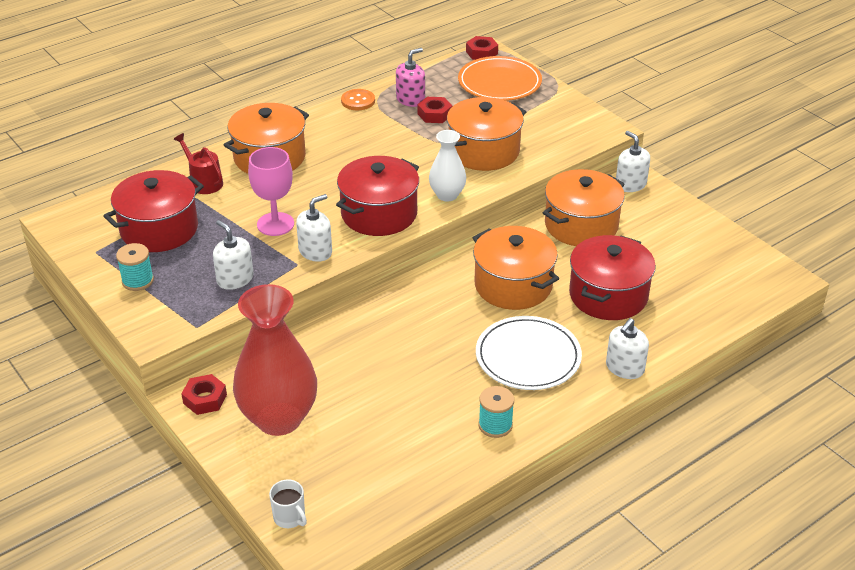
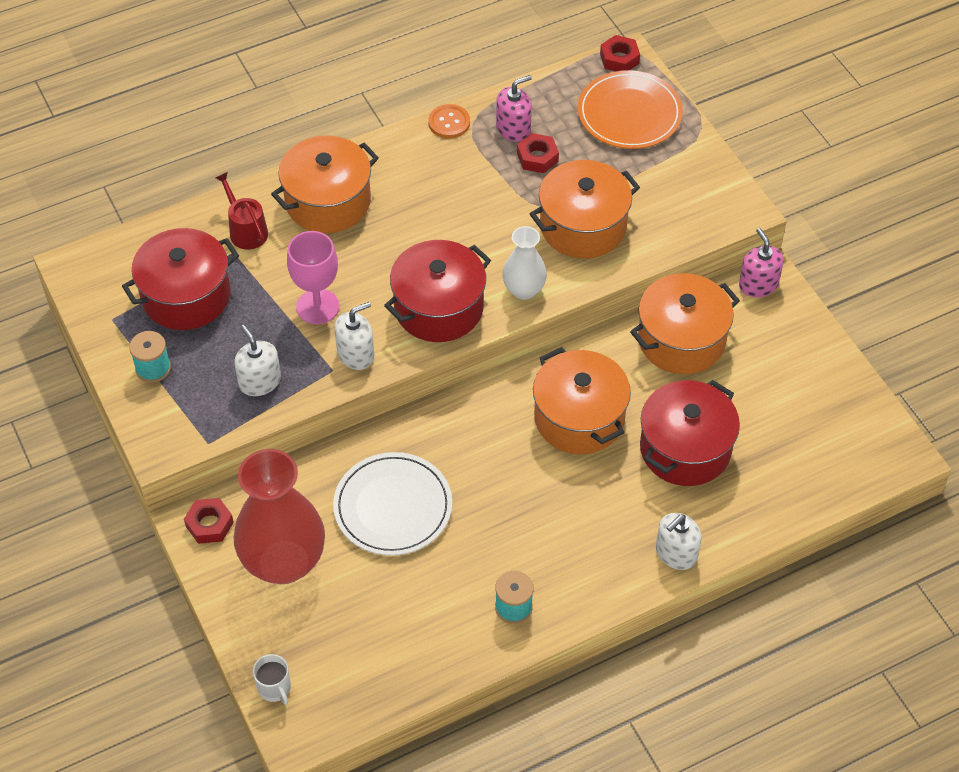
camera: 10 degrees right, 15 degrees up
white plate [476,316,582,390] -> white plate moved to [333,452,452,556]
white soap dispenser [616,131,650,192] -> pink soap dispenser [739,228,784,297]

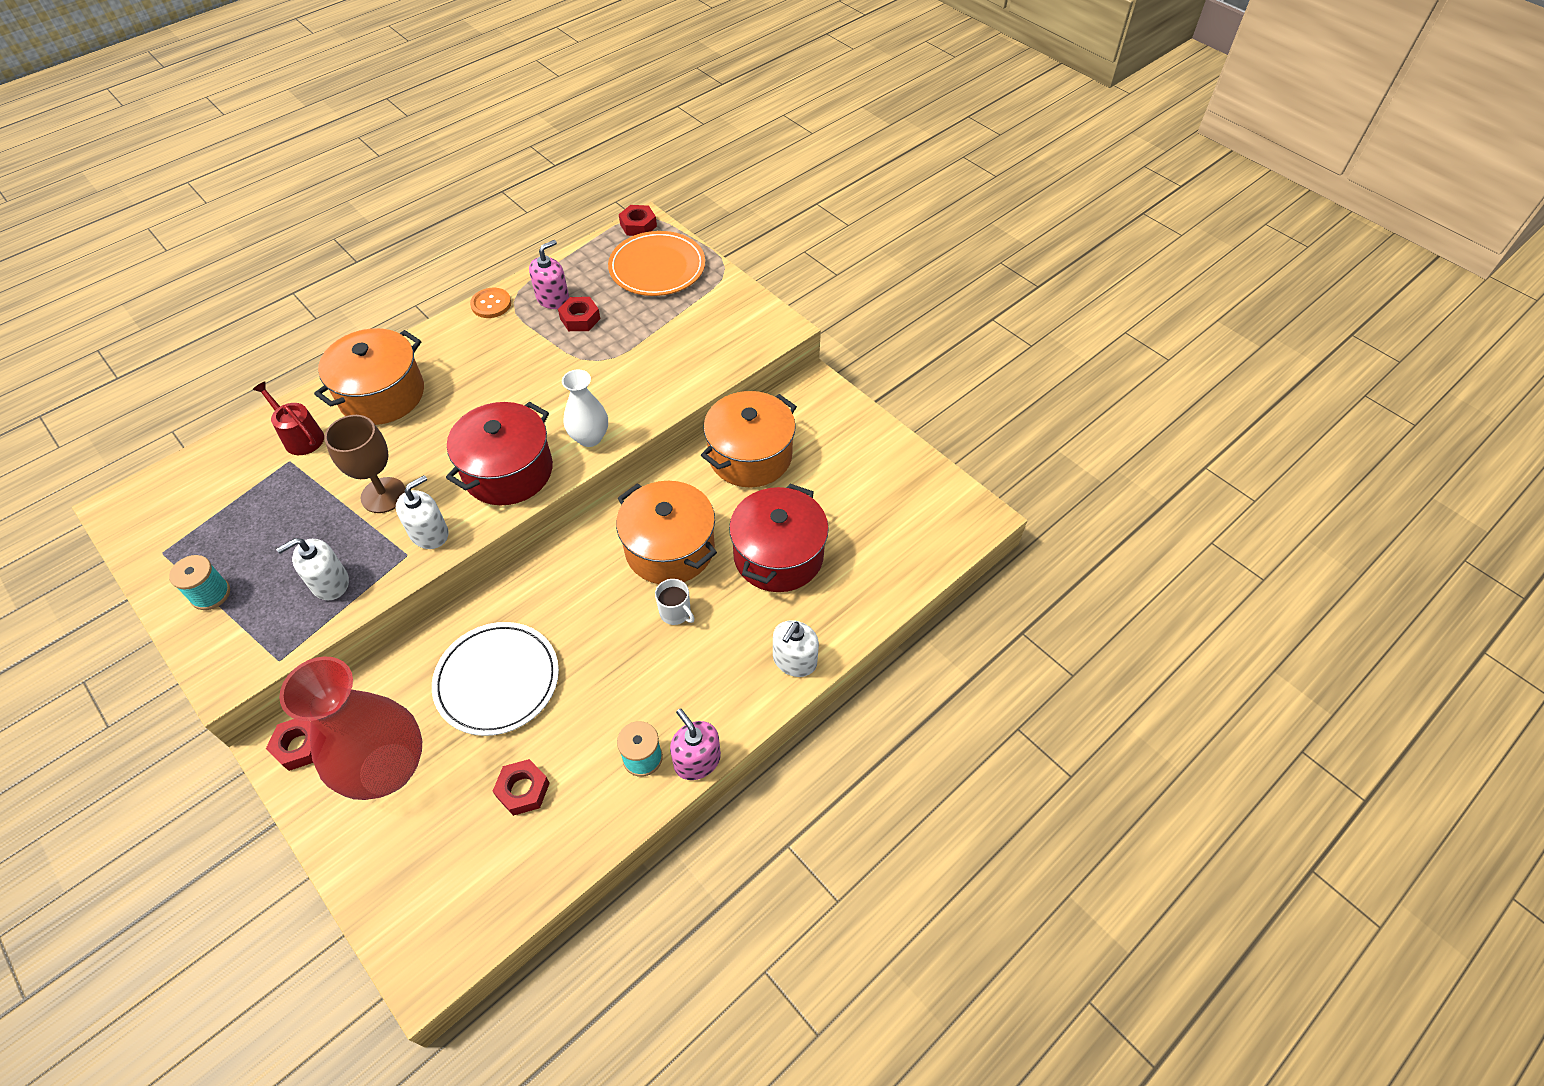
camera: 15 degrees left, 0 degrees up
red pot [122,228,239,330] -> none
white soap dispenser [234,325,281,396] -> white soap dispenser turned 75 degrees counterclockwise [276,538,349,600]
white mug [253,654,291,705] -> white mug moved to [655,579,695,625]
pink goblet [287,231,339,324] -> brown goblet [324,415,405,513]
orange pot [530,160,640,259] -> none
pink soap dispenser [739,228,784,297] -> pink soap dispenser moved to [670,709,721,780]
none -> red nut [492,759,550,816]

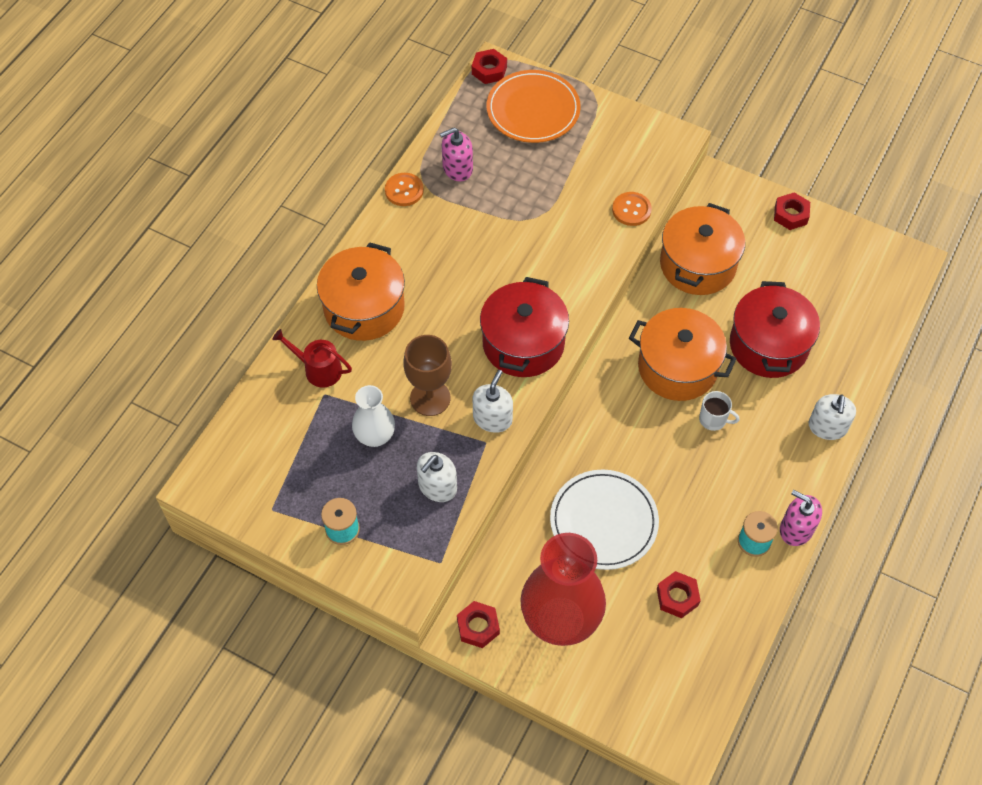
camera: 20 degrees left, 5 degrees up
pink soap dispenser [529,240,569,309] -> pink soap dispenser turned 135 degrees counterclockwise [440,127,473,181]
red nut [558,297,600,331] -> red nut moved to [774,192,810,230]
white vase [562,370,608,447] -> white vase moved to [352,385,395,447]
none -> orange button [612,192,652,226]

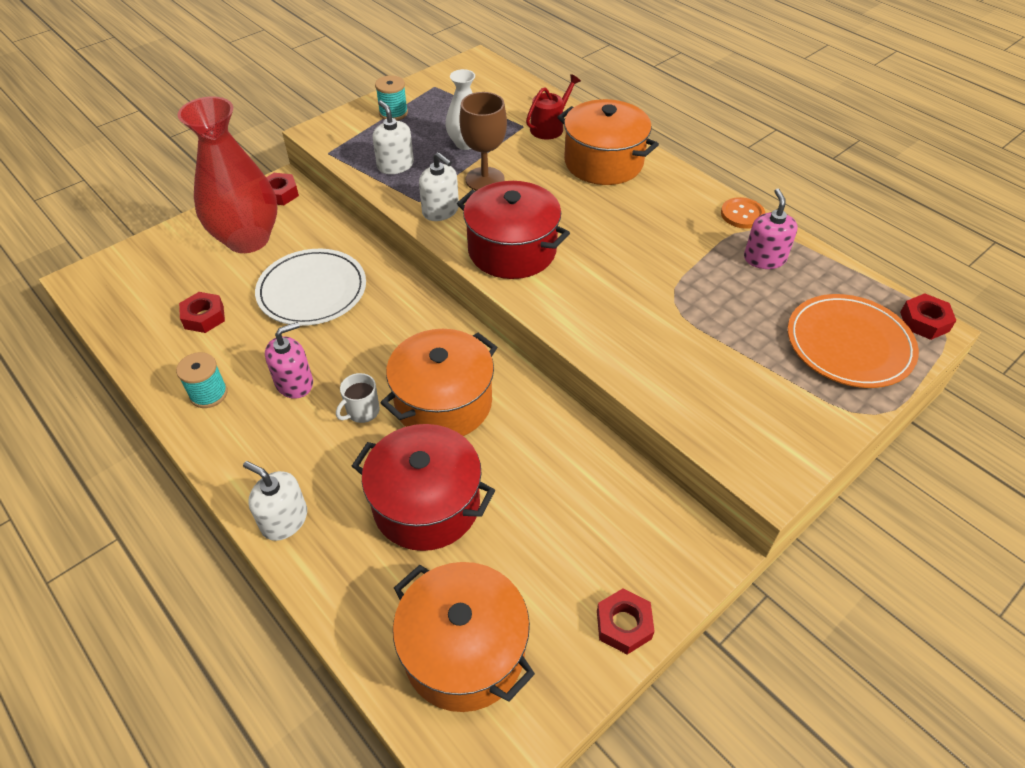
camera: 110 degrees right, 10 degrees down
orange button [612,192,652,226] -> none
orange pot [660,203,745,295] -> orange pot moved to [393,562,535,712]
pink soap dispenser [780,490,822,546] -> pink soap dispenser moved to [265,322,313,399]

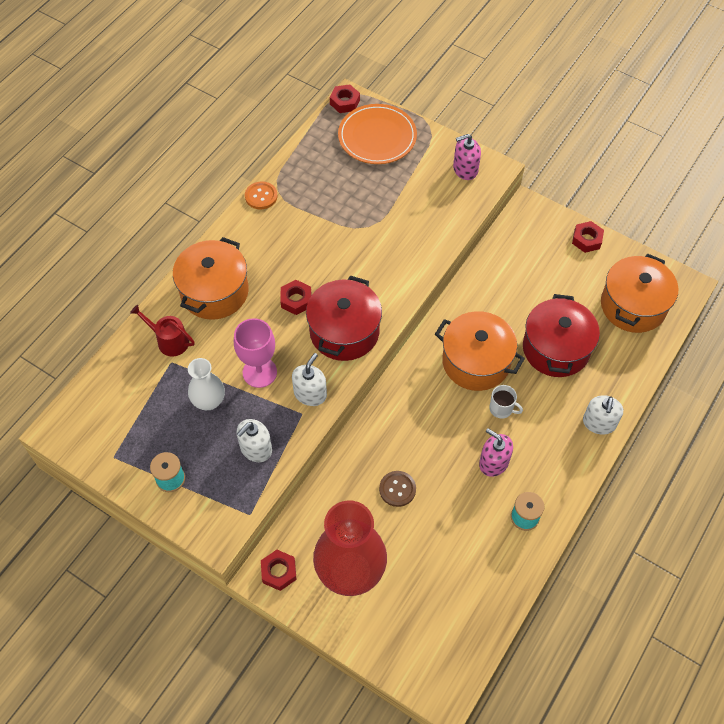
camera: 105 degrees left, 10 degrees up
red nut [179,292,225,333] -> red nut moved to [280,280,311,315]
white plate [255,249,366,326] -> brown button [379,471,416,507]
brown goblet [459,92,507,191] -> pink goblet [234,318,277,388]
pink soap dispenser [744,189,798,269] -> pink soap dispenser moved to [453,134,481,180]

